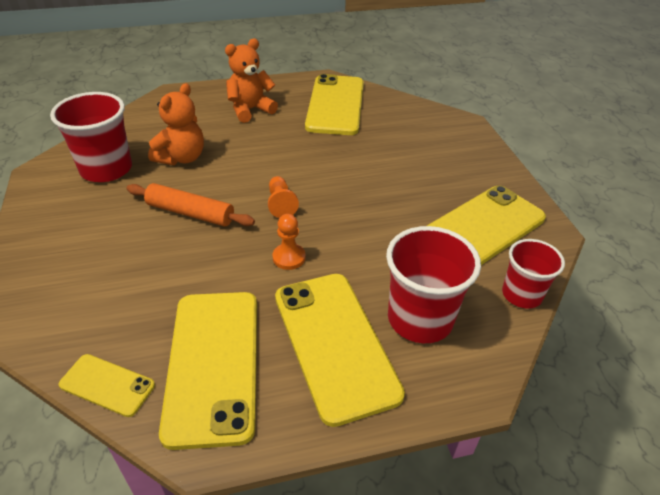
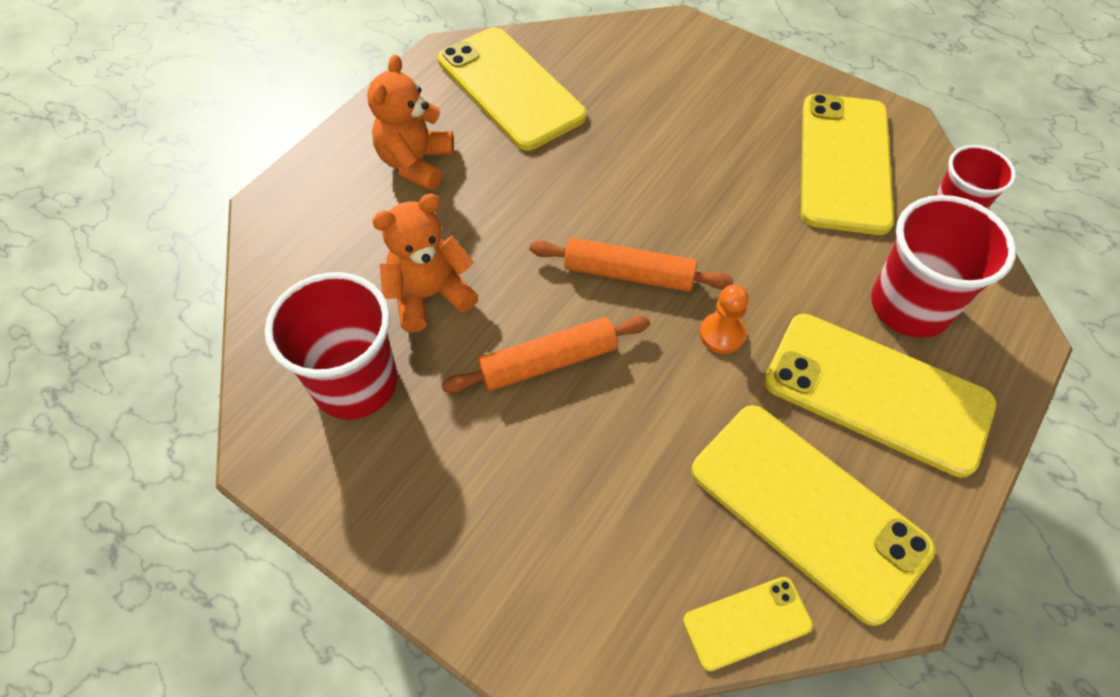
camera: 40 degrees left, 15 degrees up
orange teddy bear [148,83,204,165] -> orange teddy bear turned 105 degrees counterclockwise [372,193,478,332]
orange pawn [268,176,299,218] -> orange rolling pin [530,238,733,292]

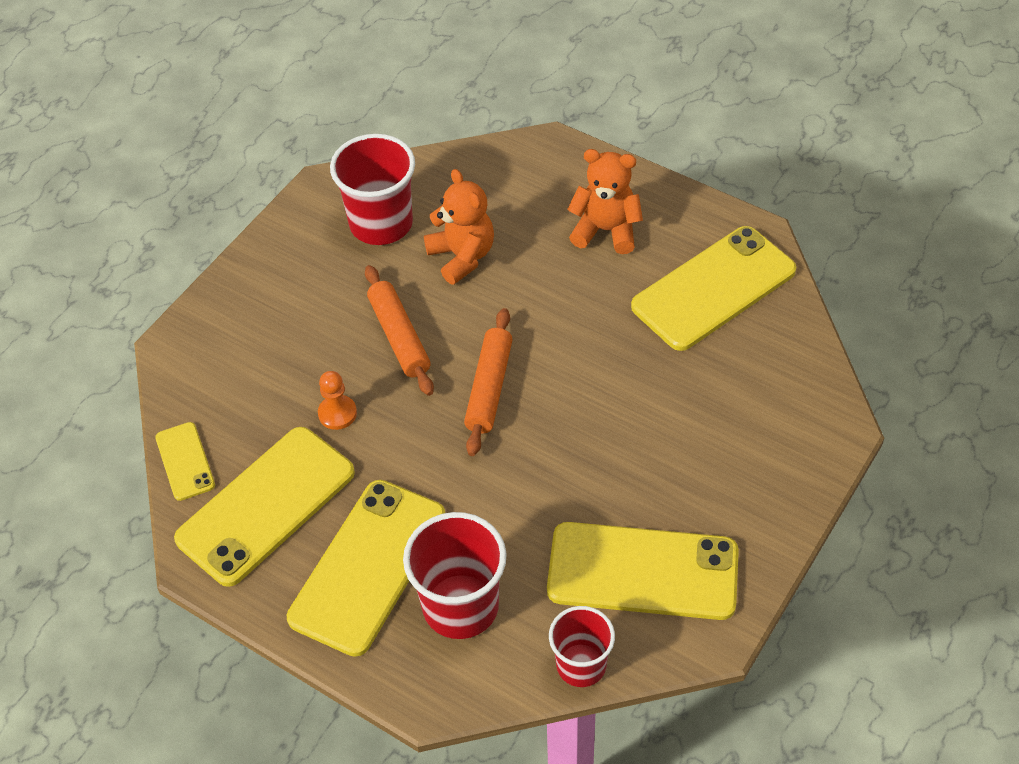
camera: 90 degrees right, 5 degrees down
orange pawn [700,285,749,354] -> orange pawn moved to [318,371,357,430]

